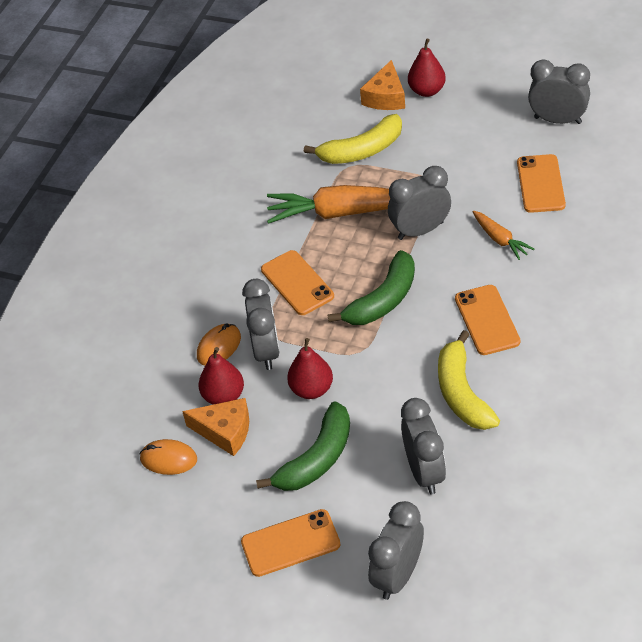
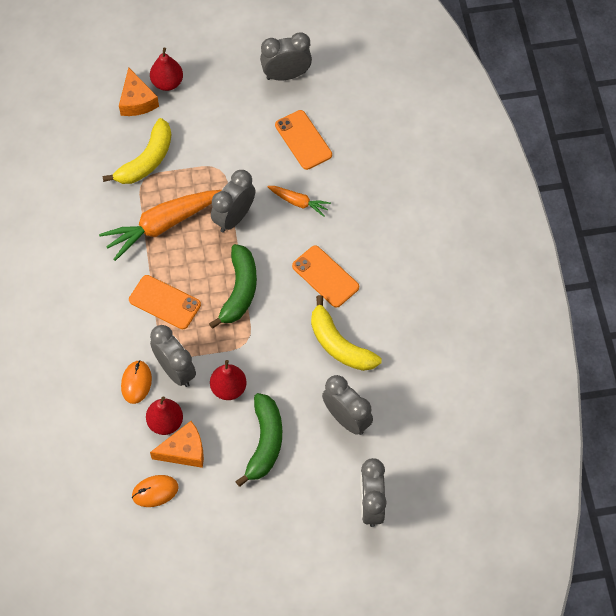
camera: 35 degrees left, 15 degrees up
orange phone [241,509,341,577] -> none

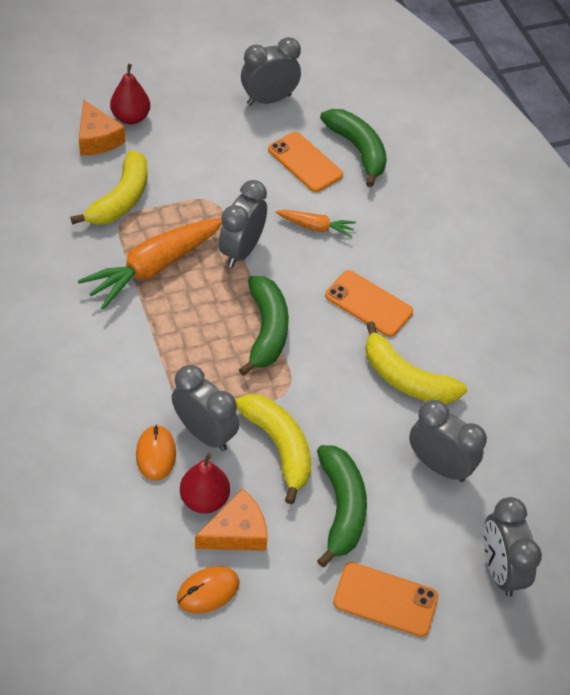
camera: 15 degrees left, 10 degrees down
orange phone [129,275,201,329] -> orange phone moved to [333,562,438,637]
red pear [210,360,247,400] -> yellow banana [235,394,311,504]
none -> green banana [320,109,387,187]

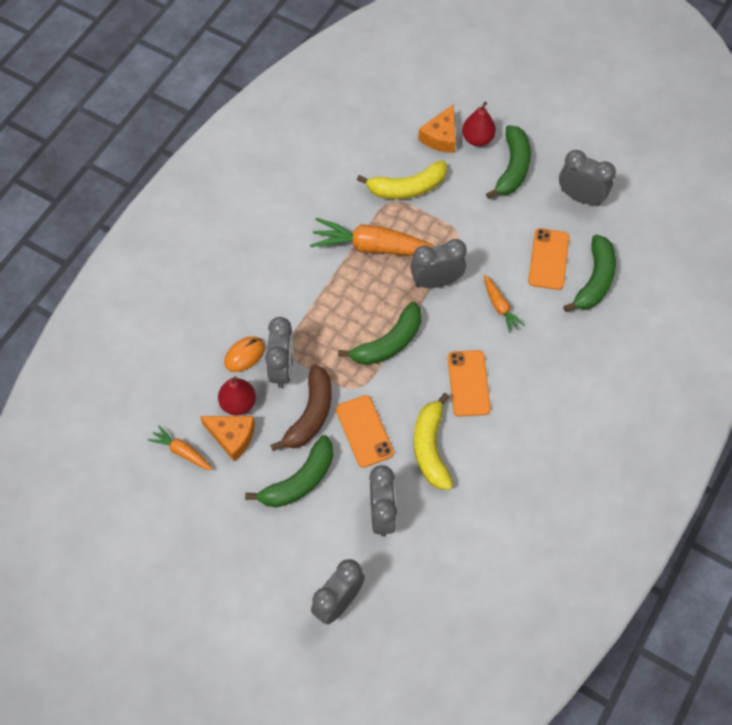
camera: 55 degrees right, 10 degrees up
orange mouse [177,566,240,613] -> orange carrot [148,425,212,470]
yellow banana [235,394,311,504] -> brown banana [270,365,331,451]
orange phone [333,562,438,637] -> orange phone moved to [336,395,394,468]
none -> green banana [486,125,531,199]

